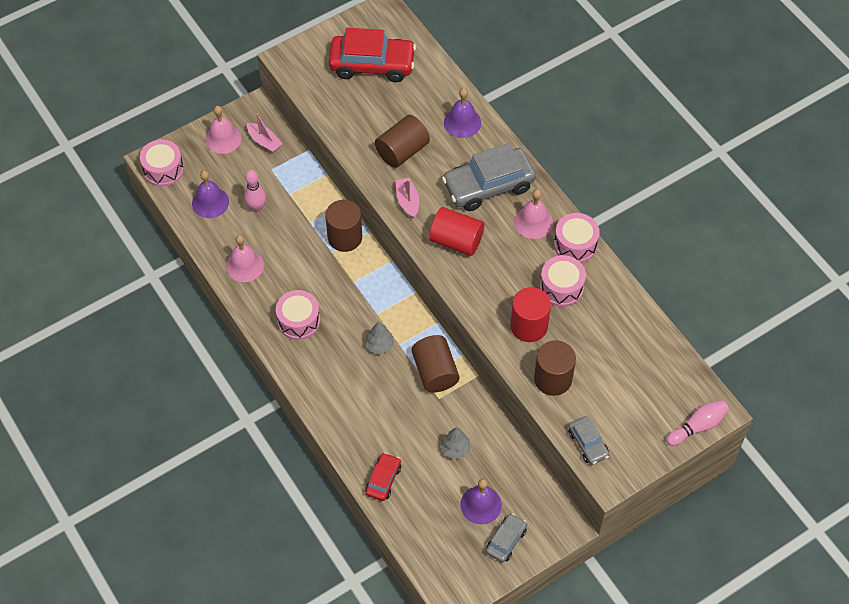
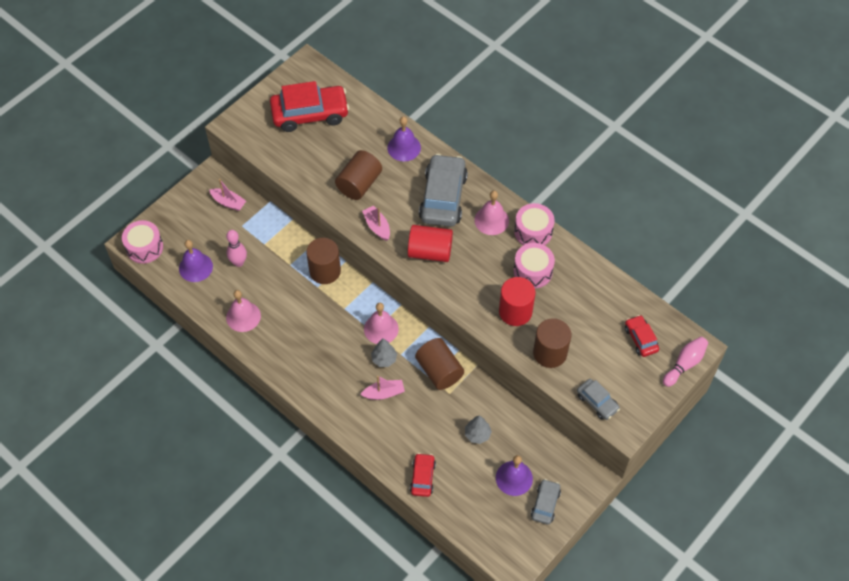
camera: 15 degrees left, 0 degrees up
pink bell [205,106,242,154] -> pink bell moved to [364,303,399,344]
pink drum [276,290,320,340] -> none
grey car [442,143,536,211] -> grey car turned 135 degrees clockwise [419,154,468,227]
none -> pink boat [360,376,405,400]
none -> red car [625,315,659,357]

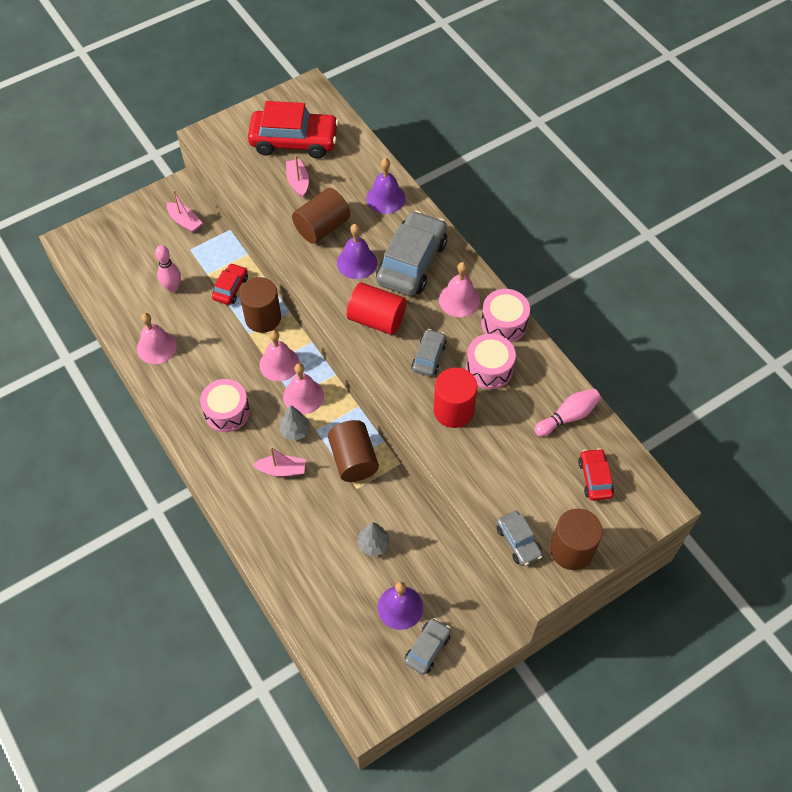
camera: 15 degrees right, 0 degrees up
pink drum [122,220,163,264] -> pink drum moved to [200,379,250,432]
purple bell [179,240,213,282] -> purple bell moved to [337,224,377,279]
pink boat [362,206,390,241] -> pink boat moved to [286,155,309,198]
red car [410,453,436,497] -> red car moved to [212,263,248,305]
brown cylinder [533,318,571,368] -> brown cylinder moved to [550,509,603,570]
pink bowling pin [663,337,708,387] -> pink bowling pin moved to [534,389,601,436]
none -> pink bell [259,330,300,381]
none -> grey car [411,329,447,376]

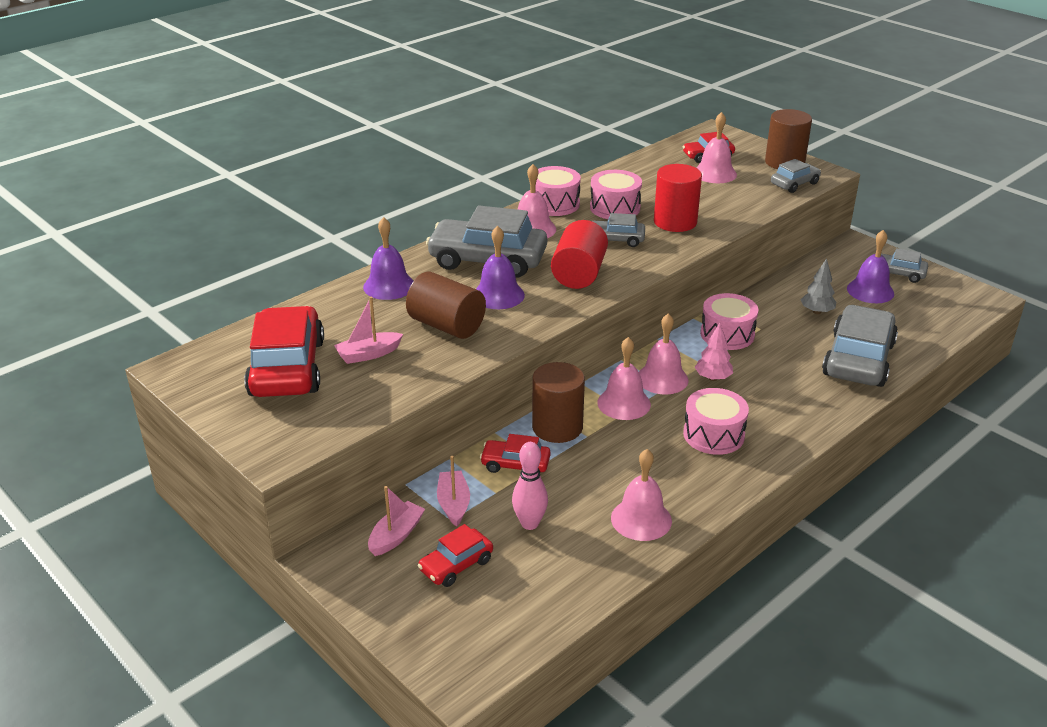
camera: 100 degrees left, 25 degrees down
pink boat [253,447,306,476] -> pink boat moved to [437,456,470,527]
grey tree [279,405,310,441] -> pink tree [695,323,733,381]
brown cylinder [328,420,379,482] -> pink drum [700,293,758,350]
pink bowling pin [534,389,601,436] -> none
none -> red car [418,524,493,587]
none -> pink bell [696,112,737,183]
none -> grey car [822,305,898,387]

